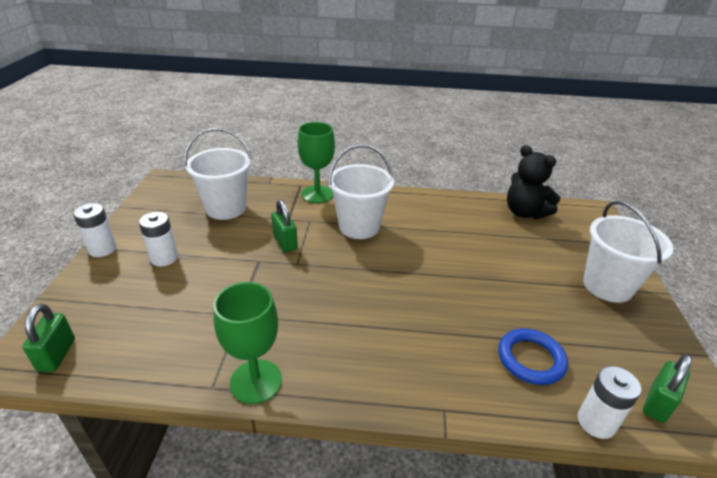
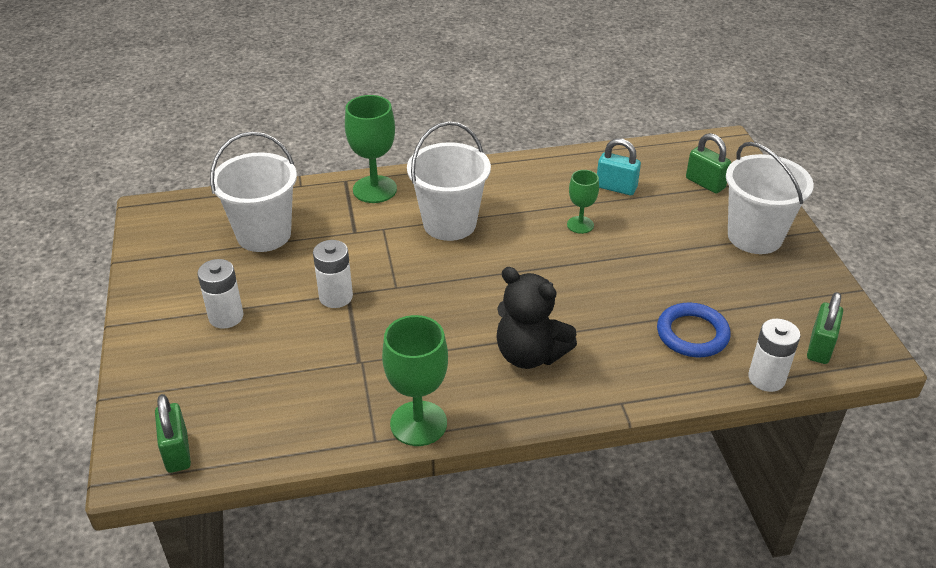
camera: 15 degrees left, 5 degrees up
white battery [73,203,117,257] -> white battery moved to [313,240,353,308]
green padlock [271,200,298,252] -> green padlock moved to [686,133,731,193]
black teddy bear [507,145,560,219] -> black teddy bear moved to [497,267,577,369]
none -> green goblet [567,170,599,234]
none -> turquoise padlock [597,138,641,195]

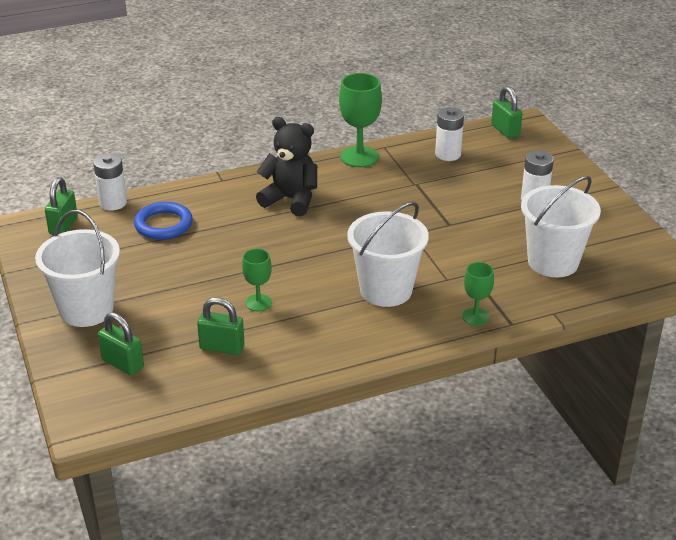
camera: 170 degrees right, 5 degrees down
white battery [313,240,353,308] -> white battery moved to [435,107,464,161]
green goblet [345,95,397,203] -> green goblet [462,262,494,326], size x0.58
turquoise padlock [597,138,641,195] -> green padlock [197,297,245,355]

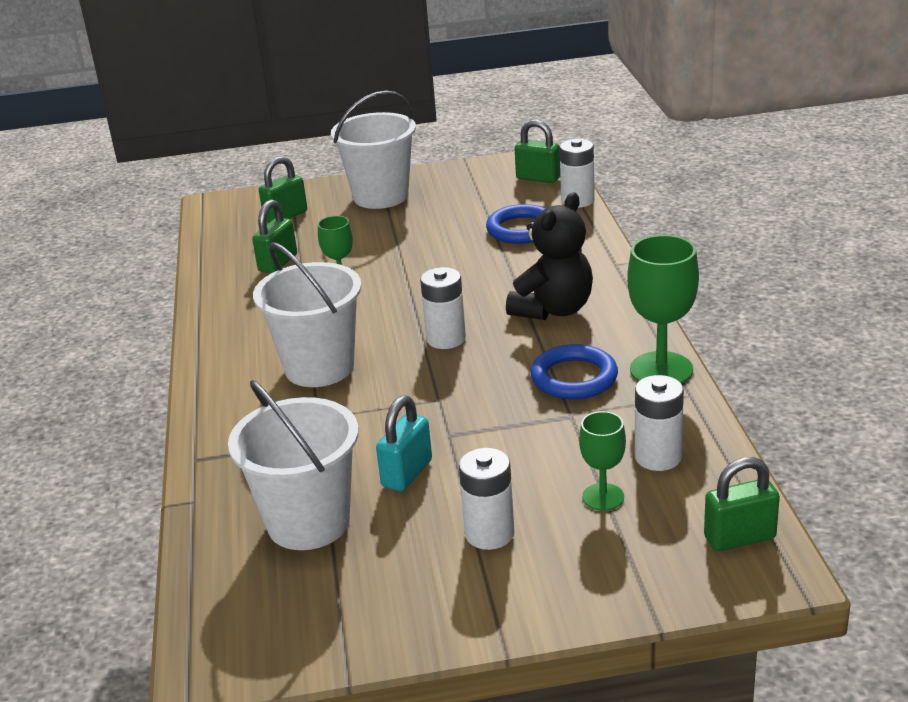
camera: 105 degrees right, 5 degrees down
green goblet [462,262,494,326] -> green goblet moved to [579,411,626,511]
none -> turquoise padlock [376,395,432,491]
none -> white battery [420,267,466,349]
none -> blue ring [531,344,618,400]

